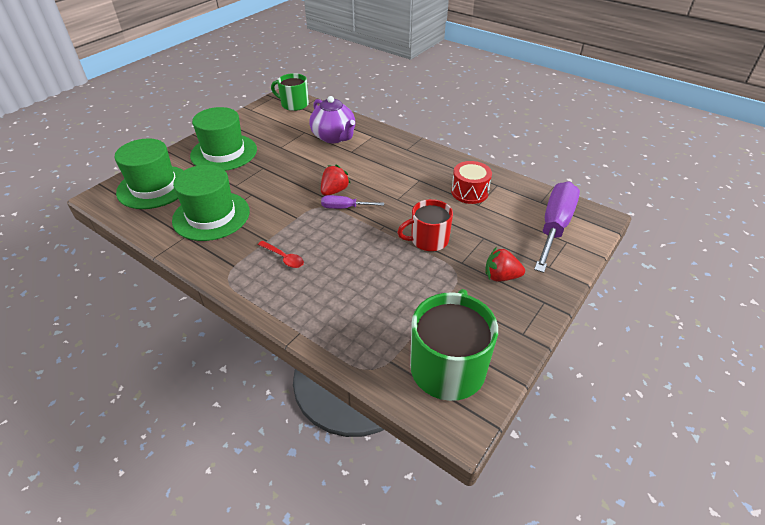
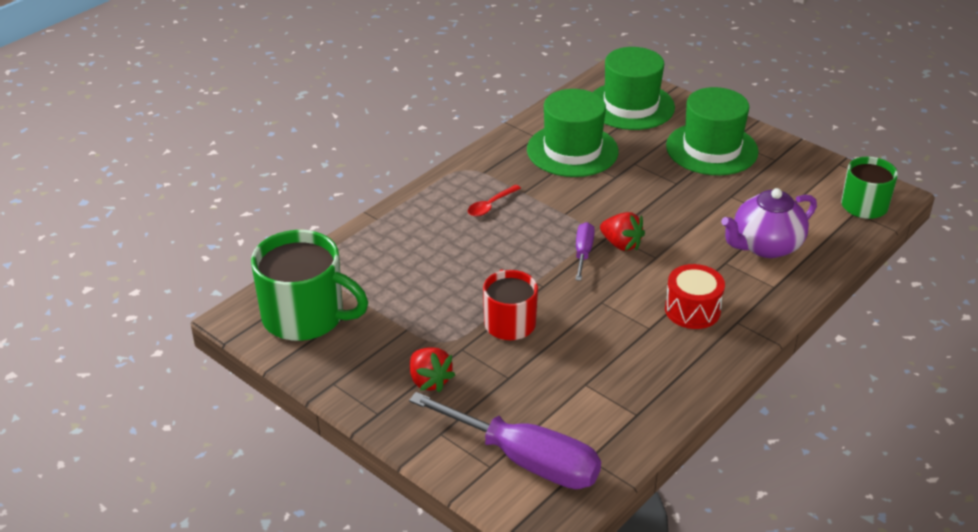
camera: 95 degrees right, 5 degrees down
red drum [451,161,492,204] -> red drum moved to [665,264,725,329]
red strawberry [485,247,525,282] -> red strawberry turned 135 degrees clockwise [410,347,455,393]

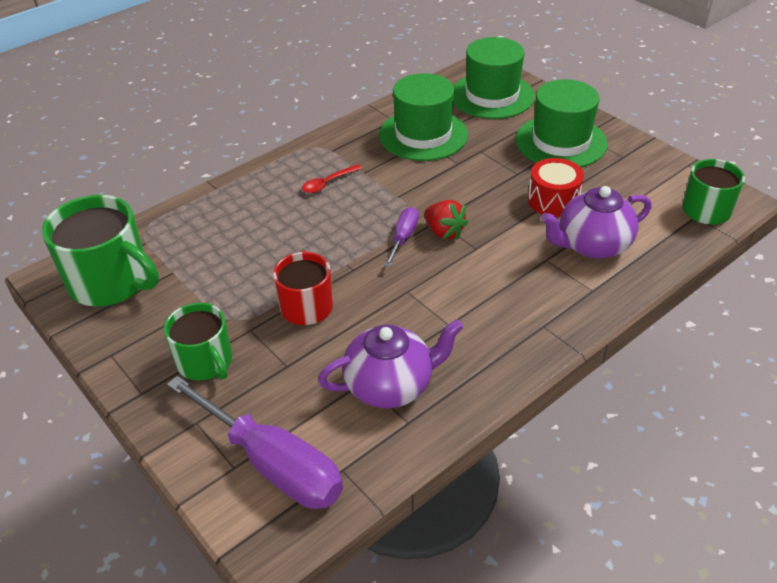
camera: 10 degrees right, 5 degrees up
red strawberry [410,347,455,393] -> green mug [164,303,232,381]
red drum [665,264,725,329] -> red drum moved to [528,158,584,217]
none -> purple teapot [318,319,463,408]

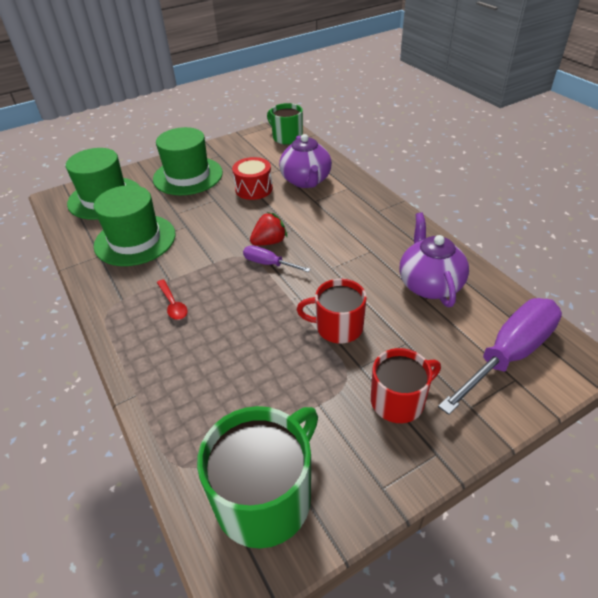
camera: 80 degrees left, 0 degrees up
green mug [164,303,232,381] -> red mug [371,348,441,423]

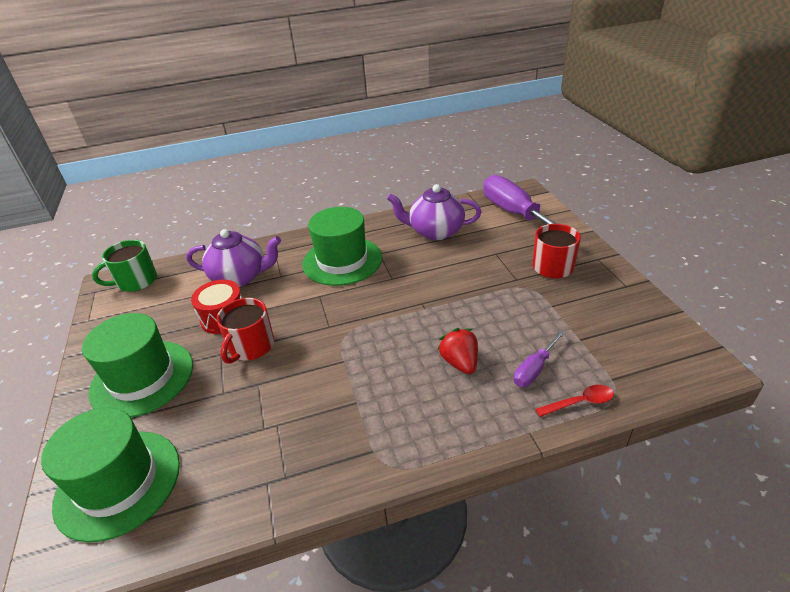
camera: 75 degrees left, 5 degrees down
green hat [94,185,175,266] -> green hat moved to [302,207,382,286]
red spoon [157,279,188,320] -> red spoon moved to [535,385,614,417]
green mug [197,406,318,549] -> none
purple screwdriver [243,245,310,272] -> purple screwdriver moved to [514,331,565,387]
red strawberry [250,212,287,246] -> red strawberry moved to [437,328,478,374]
red mug [297,279,367,344] -> red mug moved to [217,298,274,364]

